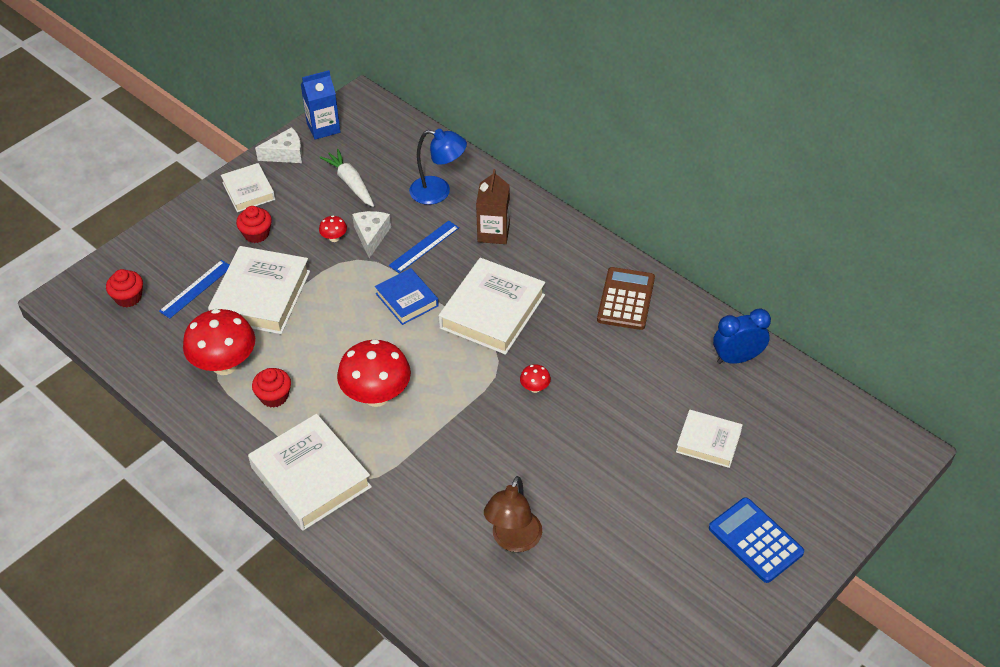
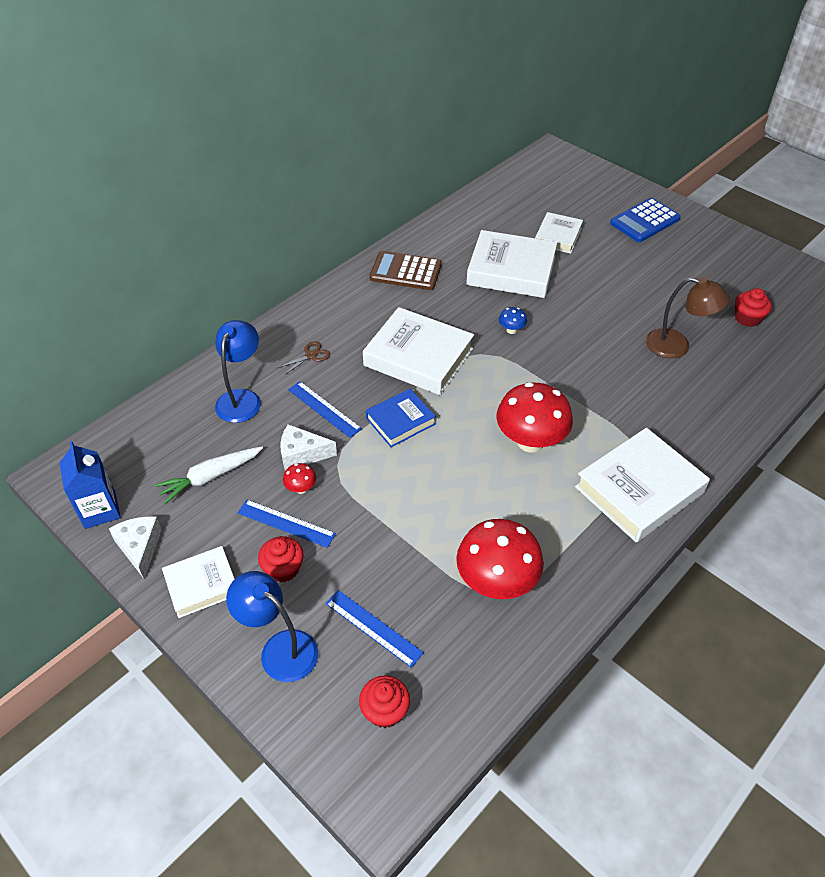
camera: 90 degrees left, 0 degrees up
white book [208,246,310,334] -> white book moved to [466,230,557,298]
red cupcake [252,368,291,408] -> red cupcake moved to [735,288,772,327]
brown carton [476,169,510,244] -> brown scissors [277,341,330,376]
red mushroom [520,364,551,393] -> blue mushroom [499,307,527,334]
blue clock [713,309,771,364] -> none
none -> blue lamp [226,571,318,682]
none -> blue ruler [238,500,336,548]

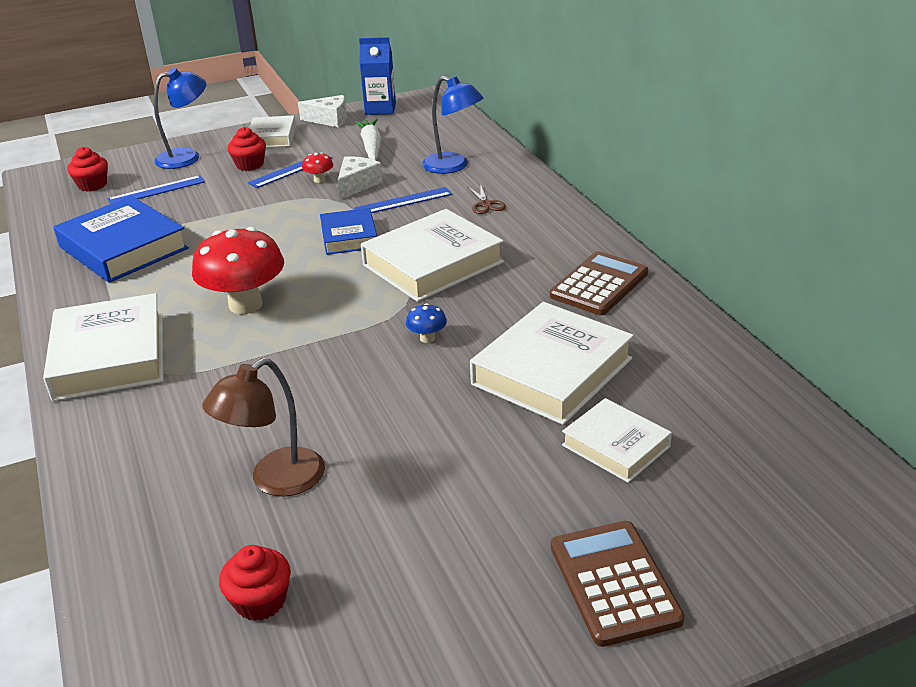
camera: 115 degrees right, 15 degrees down
red mushroom [456,519,544,599] -> blue book [54,196,189,283]
blue calculator [610,198,680,242] -> brown calculator [551,521,685,647]

